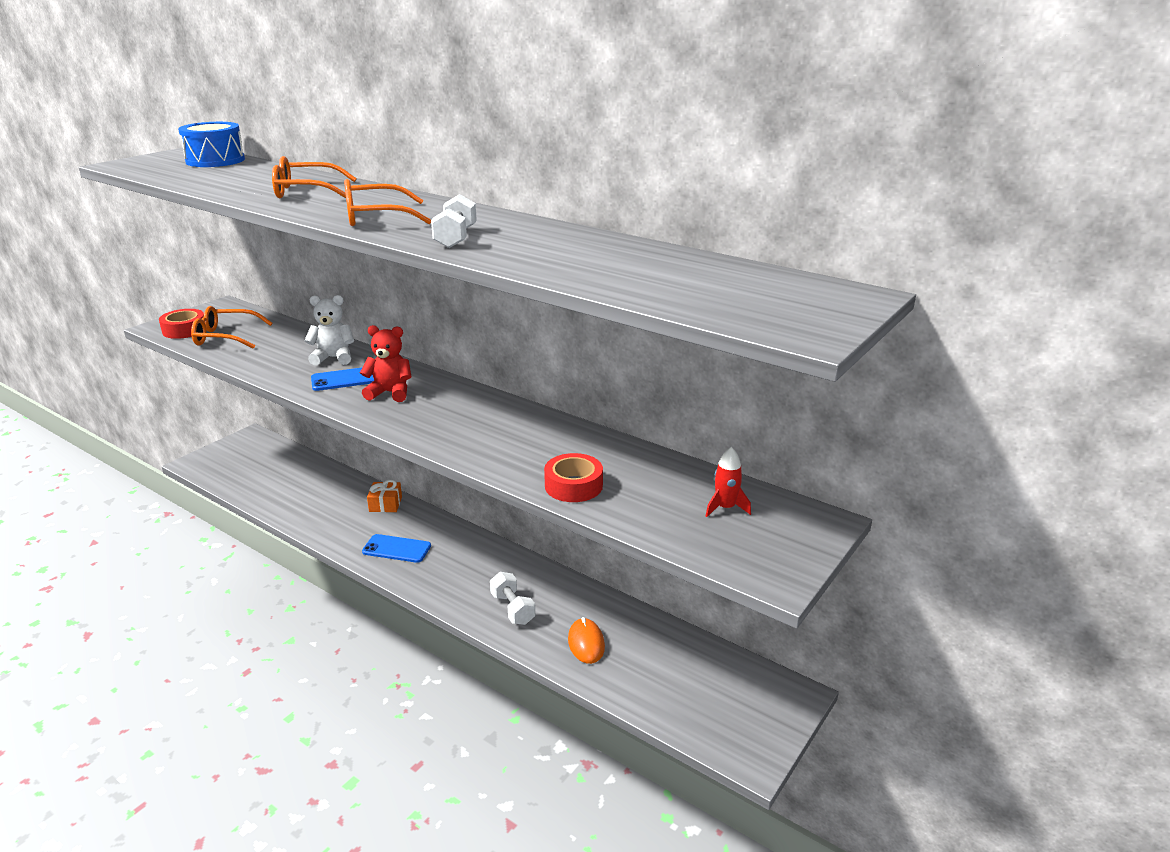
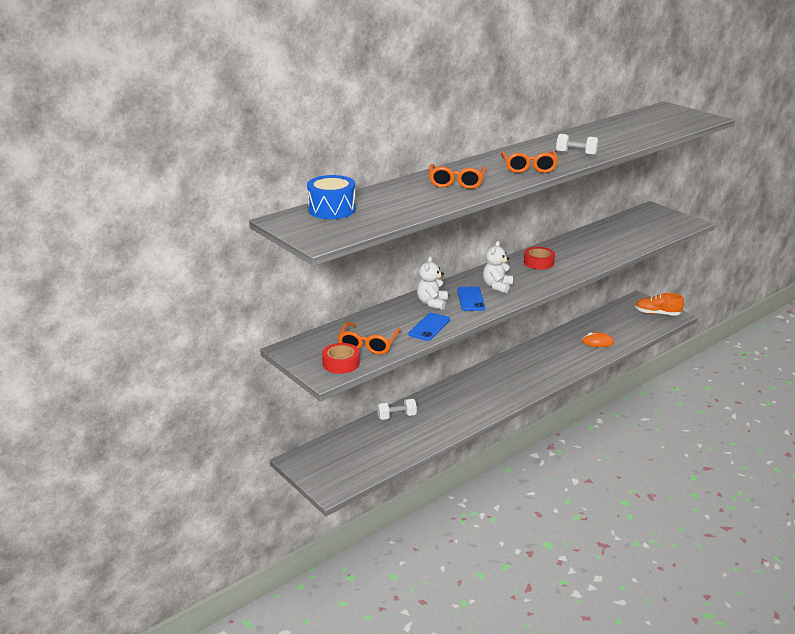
camera: 75 degrees left, 0 degrees up
red teddy bear [360,325,412,402] -> white teddy bear [483,241,513,293]
blue phone [362,534,431,563] -> blue phone moved to [409,313,450,341]
orange gift [367,480,402,512] -> none
white dumbbell [490,572,535,625] -> white dumbbell moved to [377,398,417,420]
red tape [544,453,603,502] -> red tape moved to [524,247,555,270]
red rocket [706,447,751,517] -> none
none -> orange shoe [635,293,684,316]

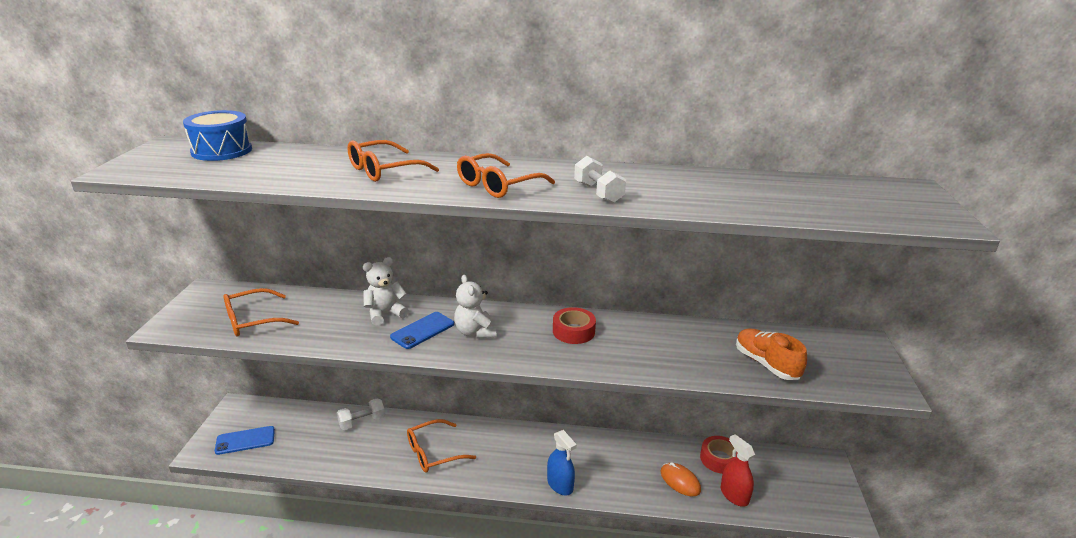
camera: 45 degrees right, 0 degrees up
red tape [322,343,360,374] -> red tape moved to [700,436,738,474]
white dumbbell [377,398,417,420] -> white dumbbell turned 60 degrees counterclockwise [337,398,385,430]
blue phone [409,313,450,341] -> blue phone moved to [215,426,275,455]
white teddy bear [483,241,513,293] -> white teddy bear turned 90 degrees counterclockwise [454,275,496,339]
orange shoe [635,293,684,316] -> orange shoe moved to [736,328,807,380]
none -> orange glasses [407,419,476,472]
none -> blue spray bottle [547,430,577,495]
none -> red spray bottle [721,434,755,507]

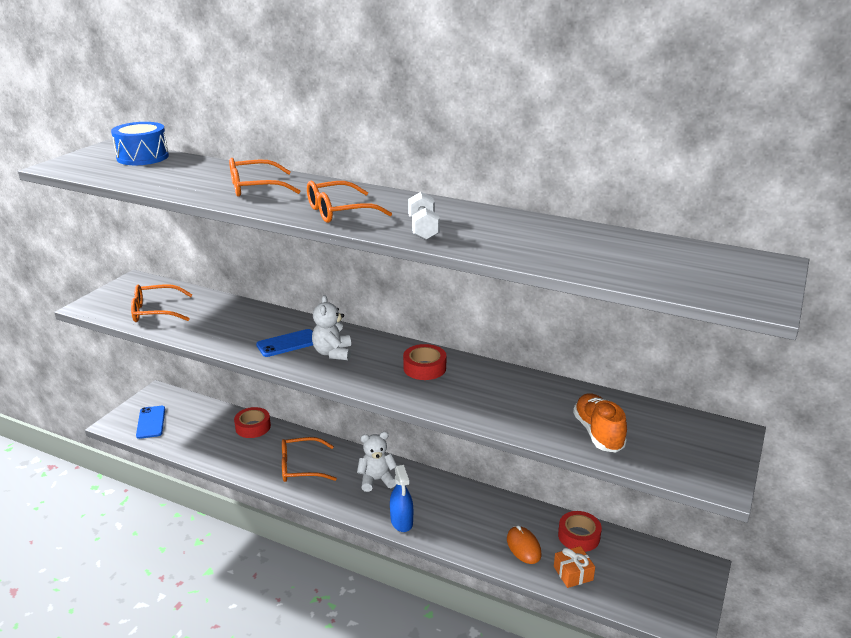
camera: 20 degrees right, 0 degrees up
blue phone [215,426,275,455] -> blue phone turned 75 degrees clockwise [136,406,165,439]
white dumbbell [337,398,385,430] -> red tape [234,407,271,438]
white teddy bear [363,257,409,326] -> white teddy bear moved to [357,432,398,492]
red spray bottle [721,434,755,507] -> orange gift [554,546,595,588]

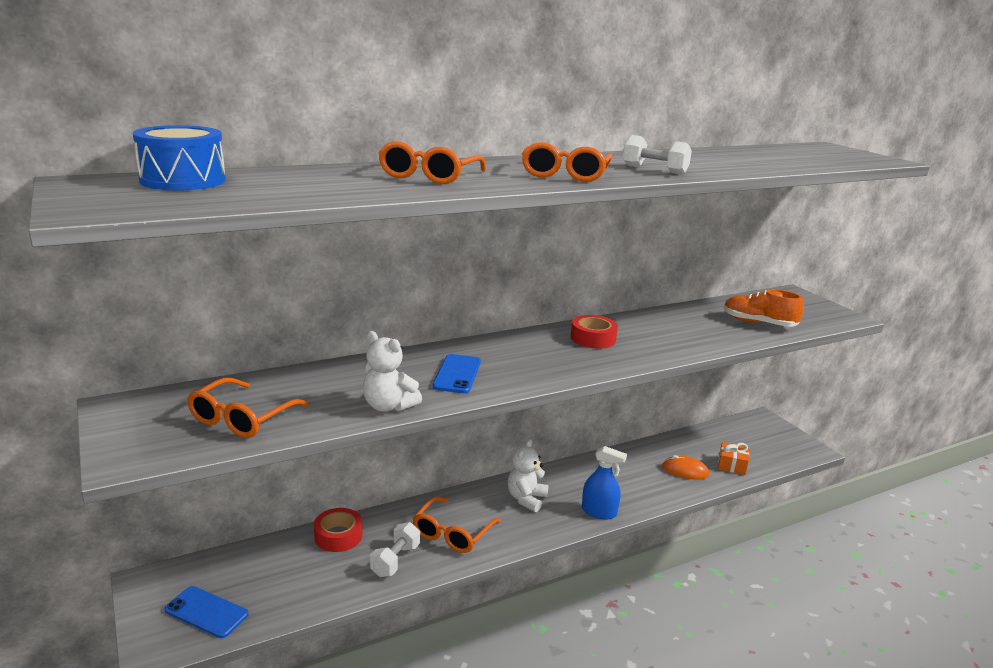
camera: 55 degrees left, 5 degrees down
white teddy bear [312,295,351,360] -> white teddy bear moved to [363,331,422,412]
red tape [558,511,602,552] -> none
none -> white dumbbell [370,522,420,577]

